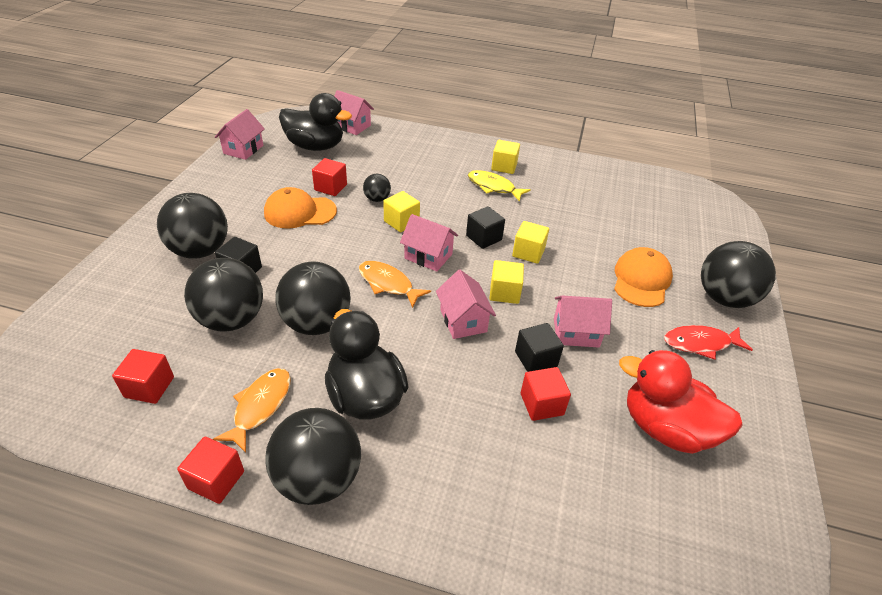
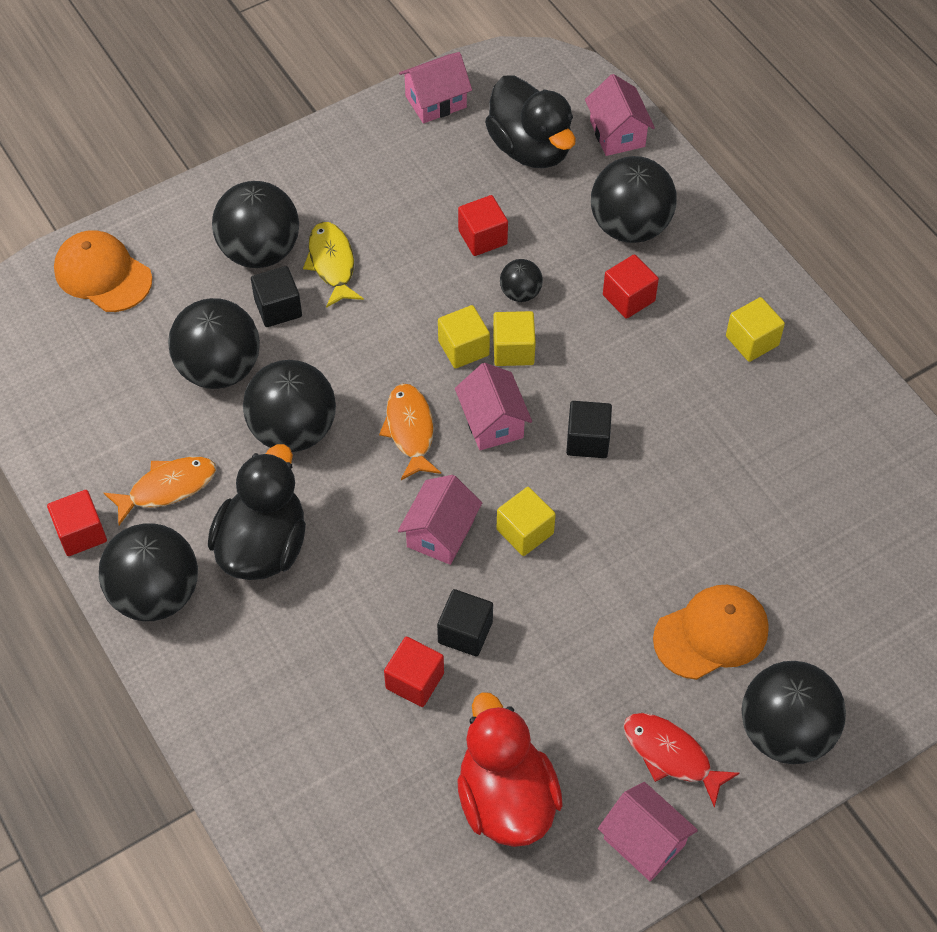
camera: 45 degrees right, 15 degrees up
red cube [112,349,174,404] -> red cube moved to [603,254,659,319]
orange cap [264,187,337,229] -> orange cap moved to [54,231,152,312]
yellow fish [468,170,531,202] -> yellow fish moved to [303,222,364,308]
yellow cube [512,221,549,264] -> yellow cube moved to [438,305,490,369]
pink house [554,295,612,348] -> pink house moved to [598,782,698,881]
none -> black ball [591,156,677,243]

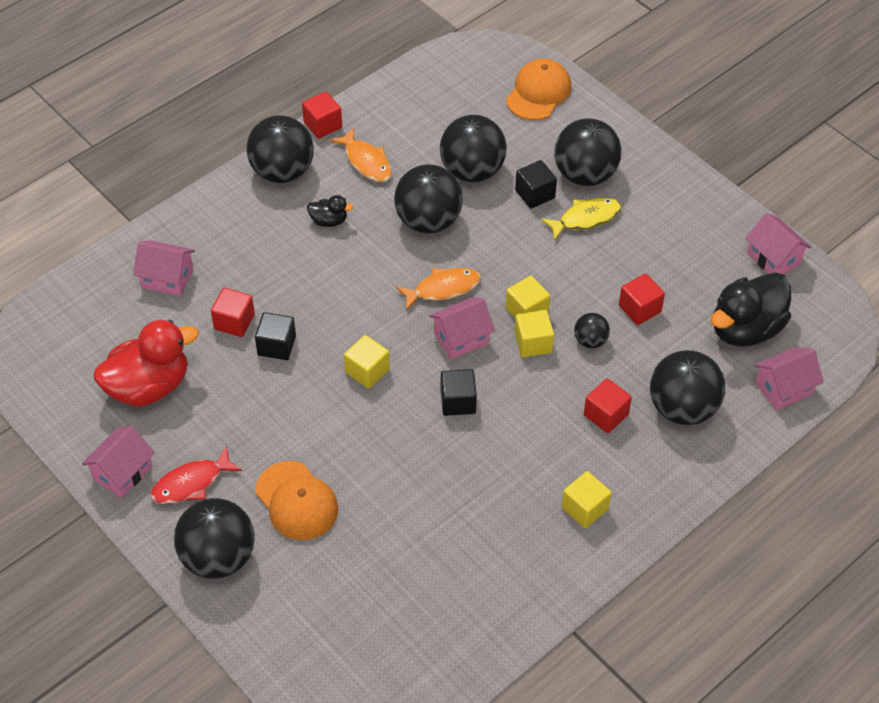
camera: 80 degrees right, 5 degrees down
black duck [208,444,306,580] -> black duck [307,195,354,227], size x0.46
pink house [398,475,482,565] -> pink house moved to [133,240,195,296]
red fish [623,713,740,808] -> red fish turned 150 degrees counterclockwise [150,446,242,504]

